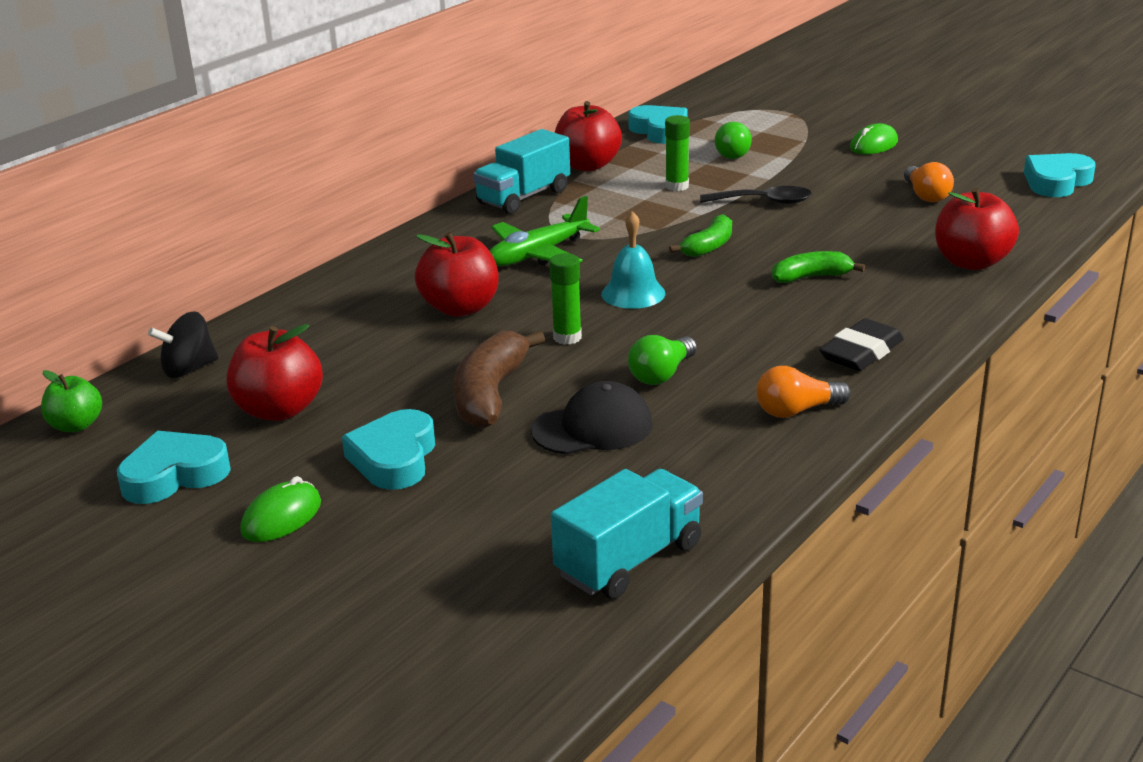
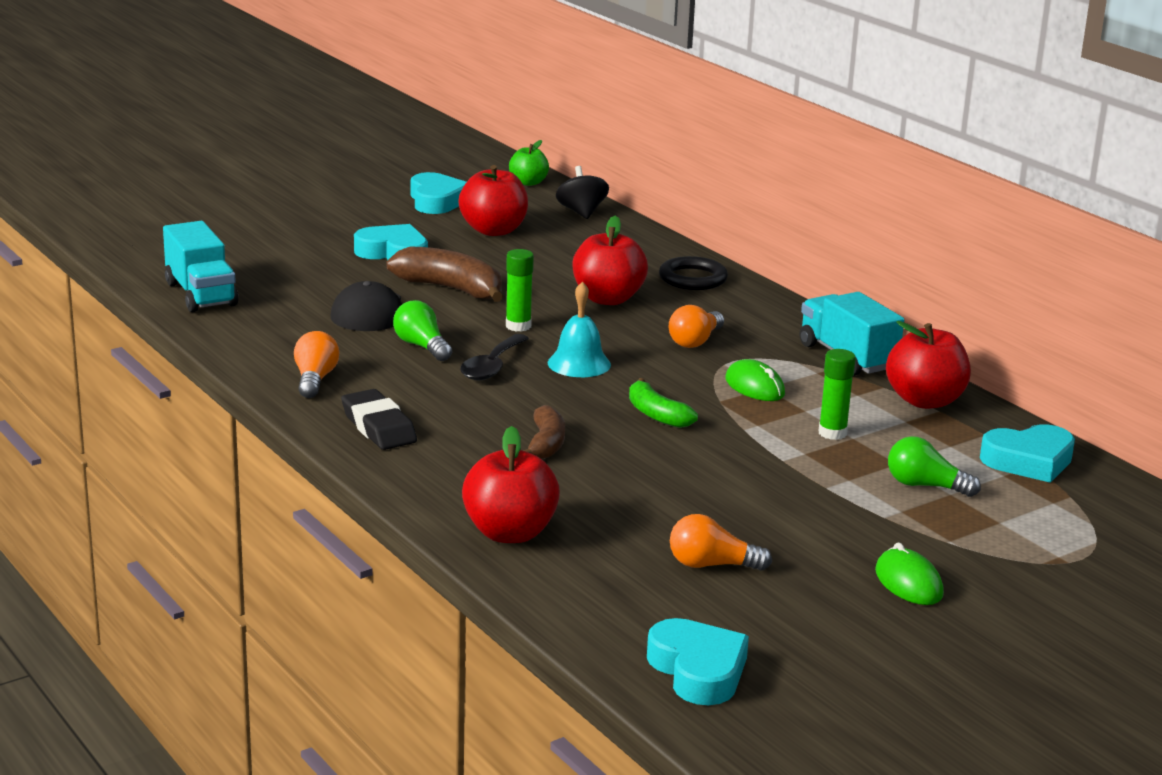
camera: 105 degrees right, 5 degrees down
green mouse [240,476,321,542] -> green mouse moved to [725,359,785,401]
green plane [489,196,600,266] -> orange light bulb [669,305,724,348]
black spoon [700,186,812,204] -> black spoon moved to [460,334,529,380]
green banana [772,251,865,283] -> brown banana [523,405,565,459]
none -> black ring [659,256,728,290]

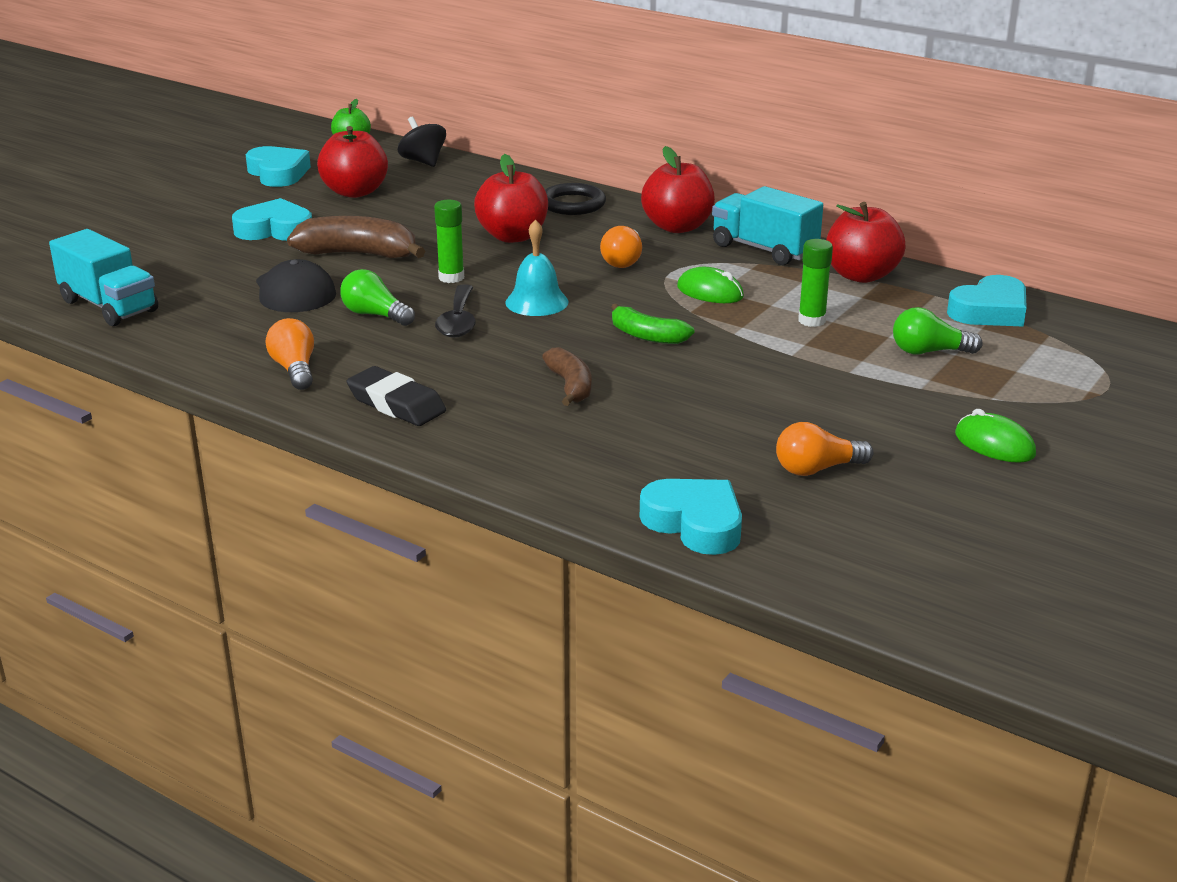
camera: 20 degrees left, 5 degrees up
red apple [462,426,560,543] -> red apple moved to [641,146,715,233]
turquoise heart [647,618,749,705] -> turquoise heart moved to [640,479,742,555]

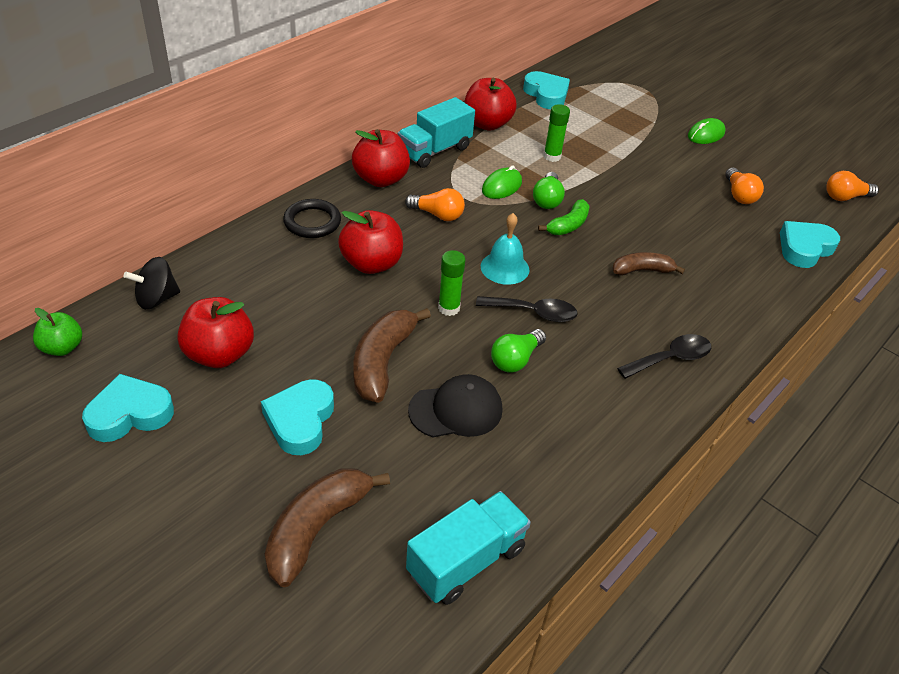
camera: 85 degrees left, 15 degrees up
orange light bulb [266,318,314,390] -> orange light bulb moved to [826,171,879,201]
black eraser [347,366,446,426] -> black spoon [617,334,711,379]
green light bulb [893,307,982,354] -> green light bulb moved to [533,172,565,209]
none -> brown banana [265,468,390,587]

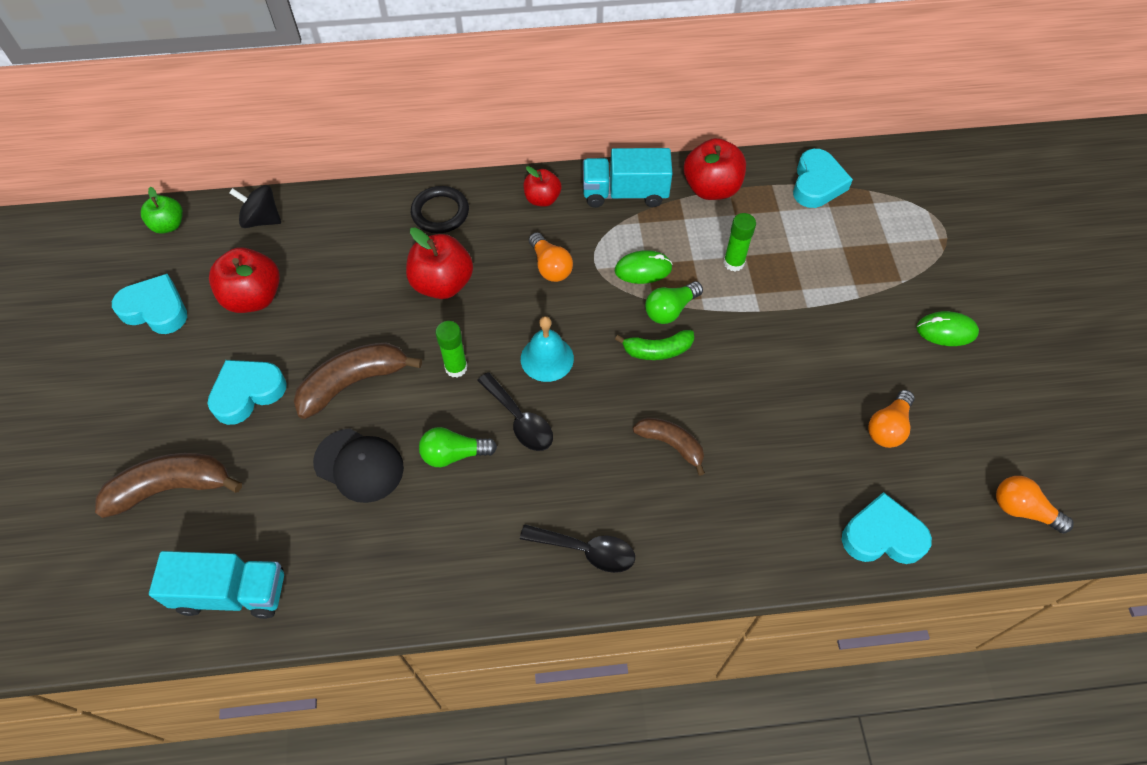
camera: 45 degrees right, 15 degrees up
red apple [352,129,410,187] -> red apple [523,166,562,207], size x0.62

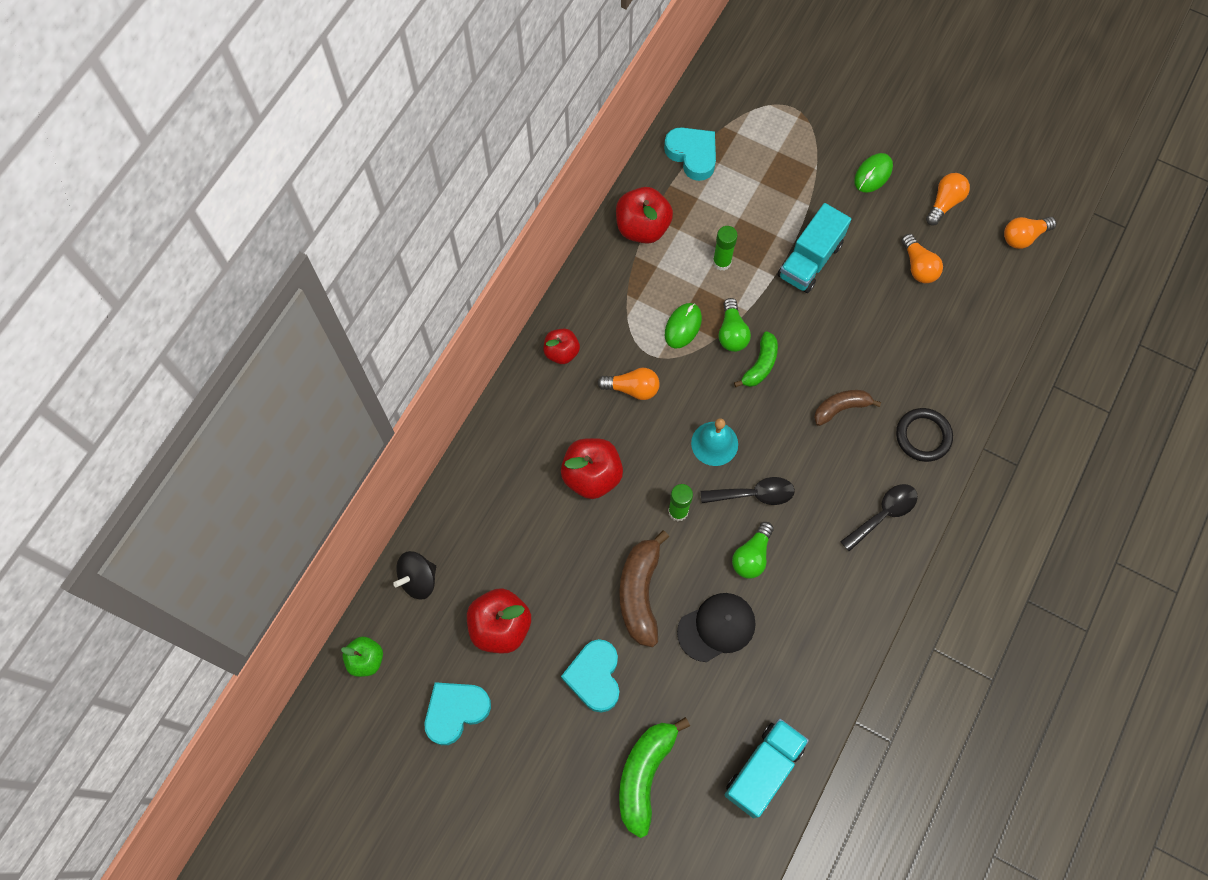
camera: 55 degrees left, 10 degrees up
brown banana [95,453,242,518] -> green banana [619,717,690,838]
black ring [411,186,469,233] -> black ring moved to [896,408,953,462]
turquoise truck [583,148,673,208] -> turquoise truck moved to [778,203,851,293]
turquoise heart [842,492,932,564] -> none
none -> orange light bulb [926,173,970,225]

